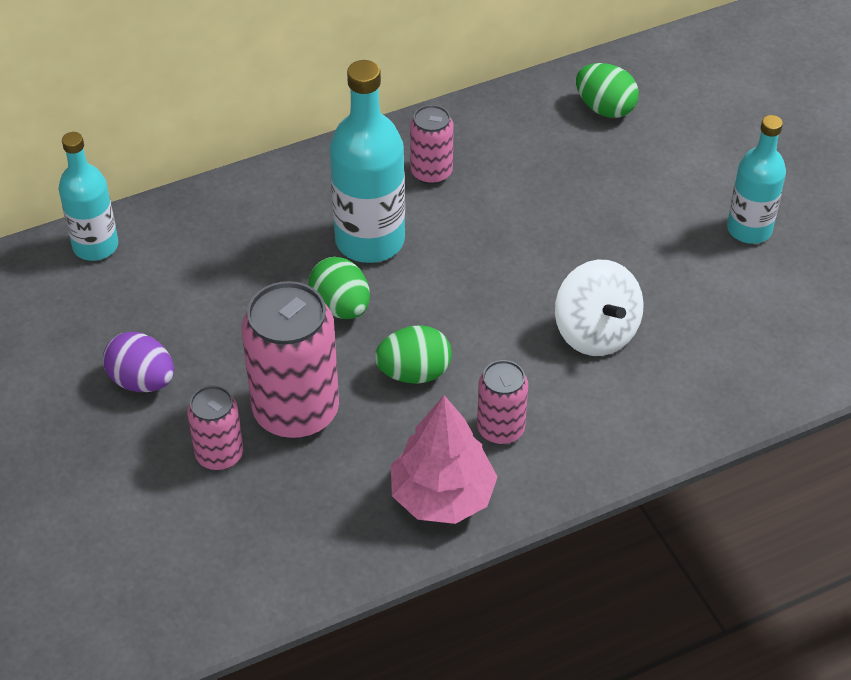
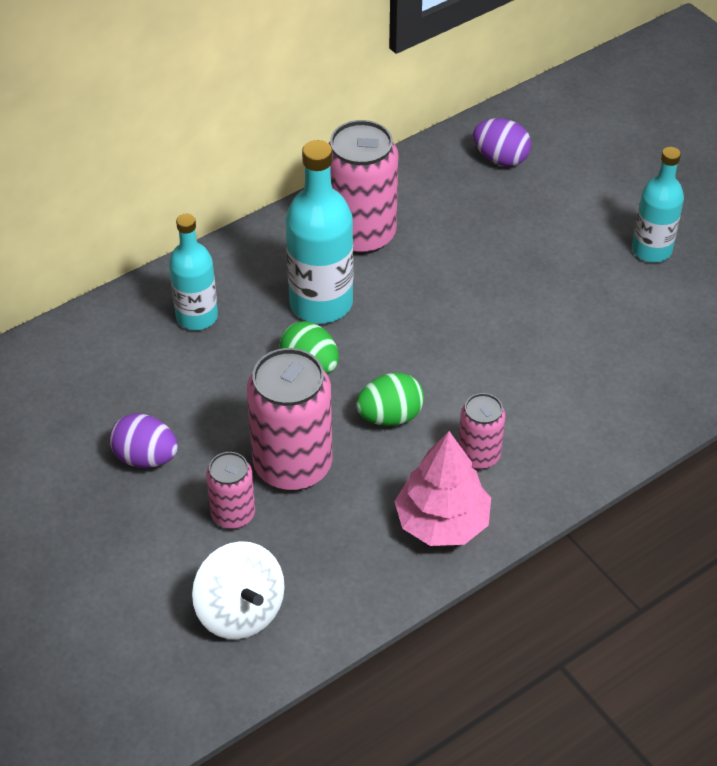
camera: 10 degrees left, 0 degrees up
turquoise bottle [59,132,118,261] -> turquoise bottle moved to [169,214,218,330]
pink can [410,105,454,184] -> pink can [328,120,398,255], size x1.83
white spinning top [555,260,644,356] -> white spinning top moved to [192,541,285,640]
green egg [576,63,639,118] -> purple egg [473,118,531,166]

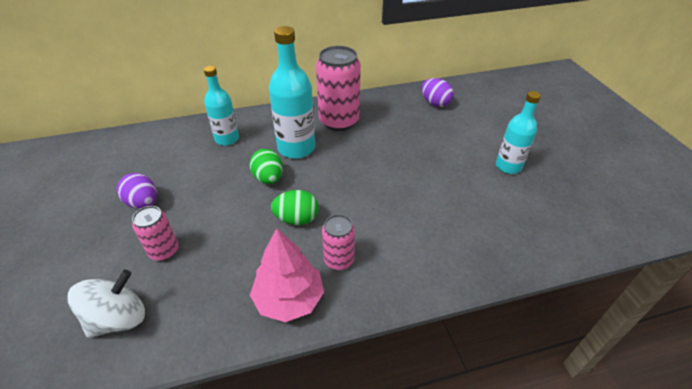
camera: 20 degrees right, 5 degrees down
white spinning top [192,541,285,640] -> white spinning top turned 120 degrees counterclockwise [67,270,145,338]
pink can [247,348,332,491] -> none

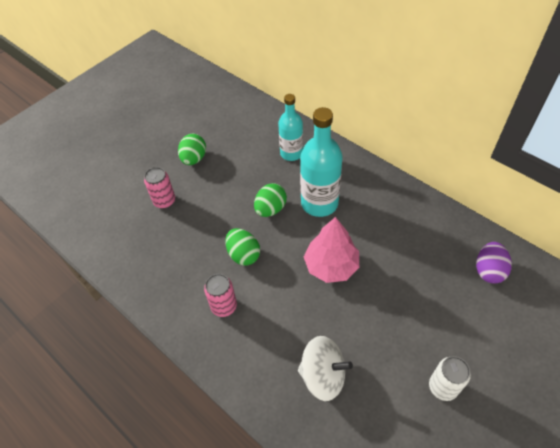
camera: 60 degrees right, 10 degrees up
white spinning top [67,270,145,338] -> white spinning top moved to [298,336,353,401]
purple egg [117,173,157,209] -> green egg [178,134,206,165]
pink tree [250,228,324,322] -> pink tree moved to [304,217,359,283]
pink can [316,46,361,131] -> none
turquoise bottle [496,91,541,174] -> white can [429,356,471,401]

